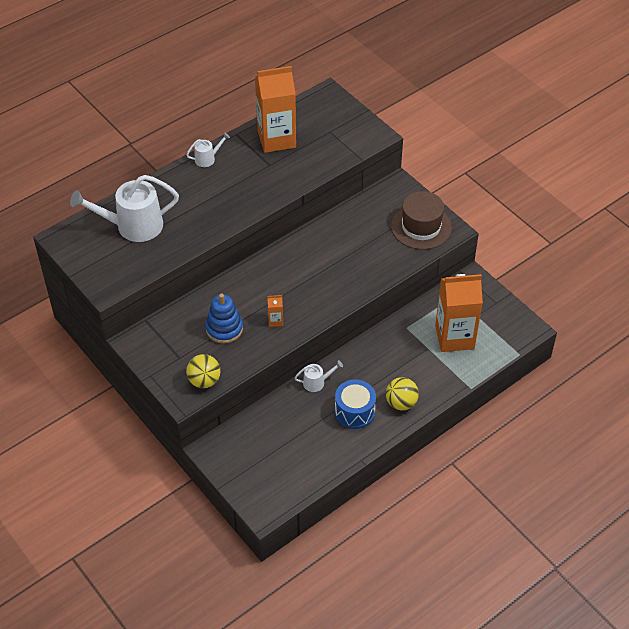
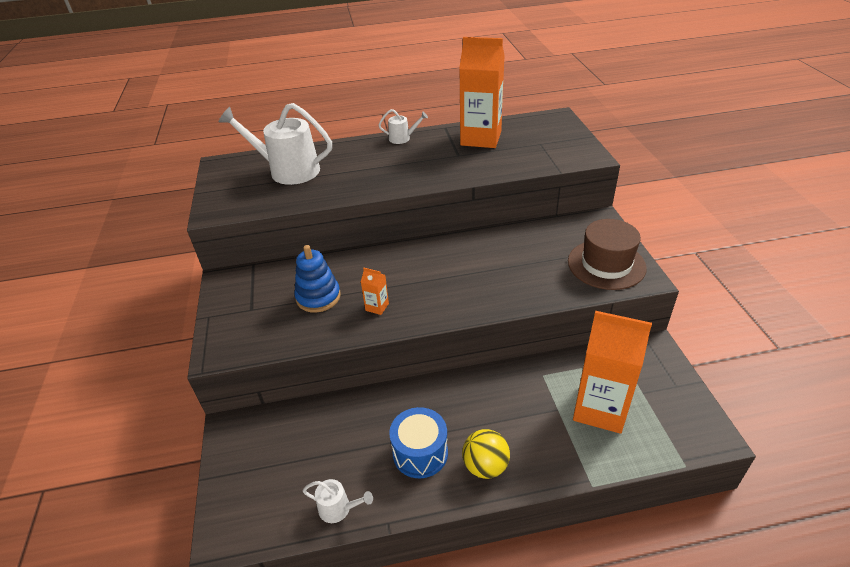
camera: 30 degrees right, 10 degrees down
yellow ball [186,354,220,388] -> none
white watering can [295,360,343,392] -> white watering can moved to [303,479,373,523]

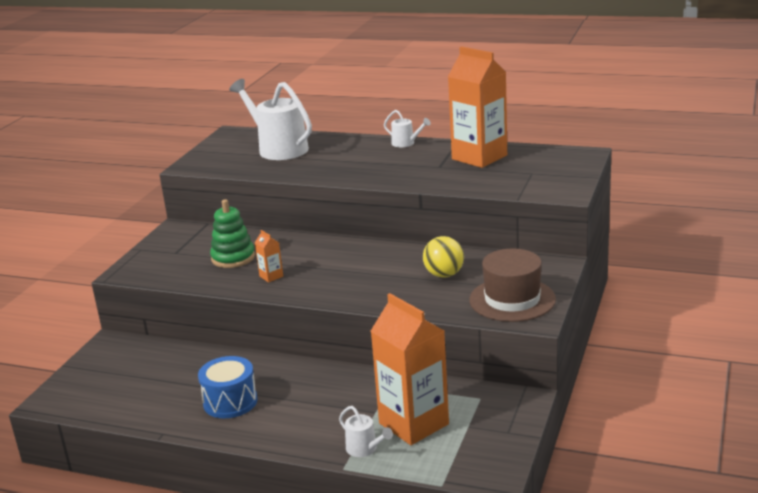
camera: 30 degrees right, 15 degrees down
blue stacking toy [294,245,341,313] -> green stacking toy [210,199,255,268]
white watering can [303,479,373,523] -> white watering can moved to [339,406,393,457]
yellow ball [462,429,510,479] -> yellow ball moved to [423,236,464,278]

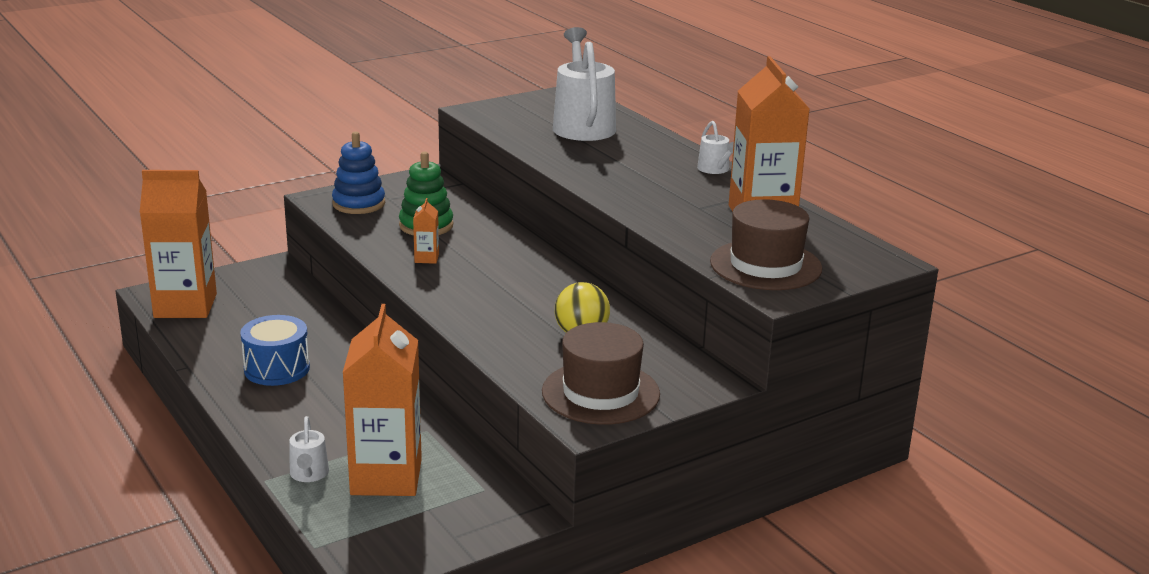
camera: 35 degrees right, 0 degrees up
none -> orange carton [140,170,217,318]
none -> blue stacking toy [332,132,385,214]
none -> brown hat [710,199,822,290]

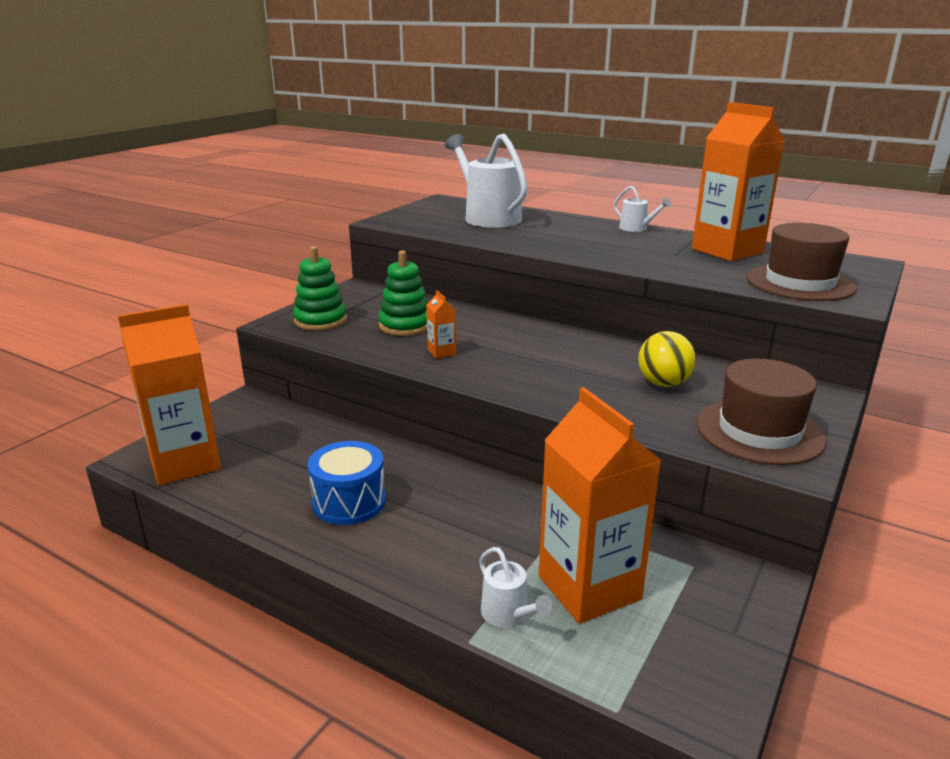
camera: 25 degrees left, 0 degrees up
blue stacking toy [332,132,385,214] -> green stacking toy [293,246,347,331]

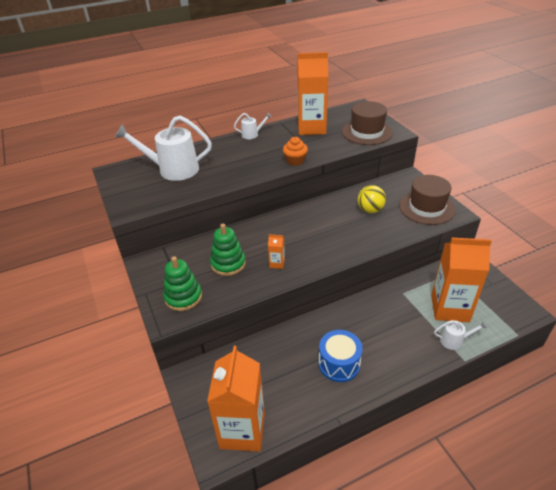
camera: 55 degrees left, 15 degrees up
none -> orange cupcake [283,137,308,166]

